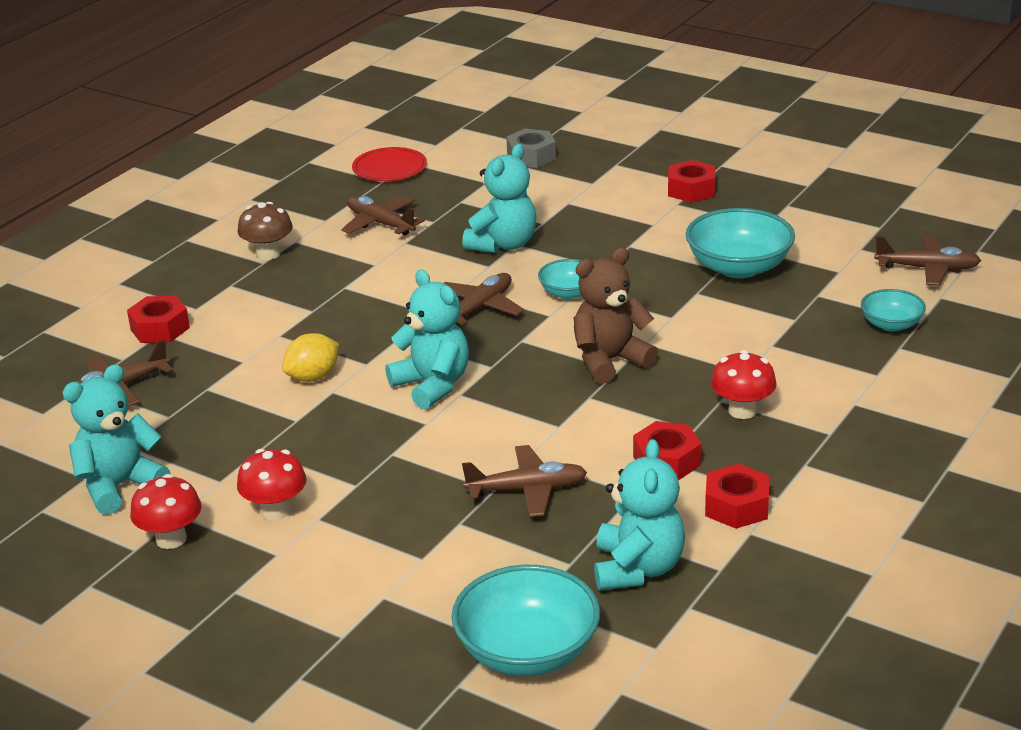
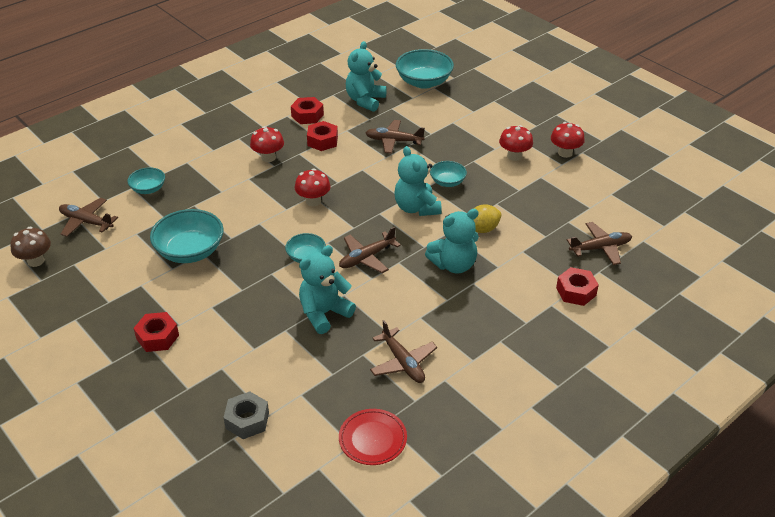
camera: 165 degrees left, 10 degrees up
turquoise teddy bear [62,364,170,515] -> turquoise teddy bear moved to [425,209,479,273]
brown mushroom [237,202,293,260] -> brown mushroom moved to [10,227,51,267]
brown teddy bear [573,247,658,384] -> red mushroom [295,169,330,206]
none -> turquoise bowl [430,161,467,187]

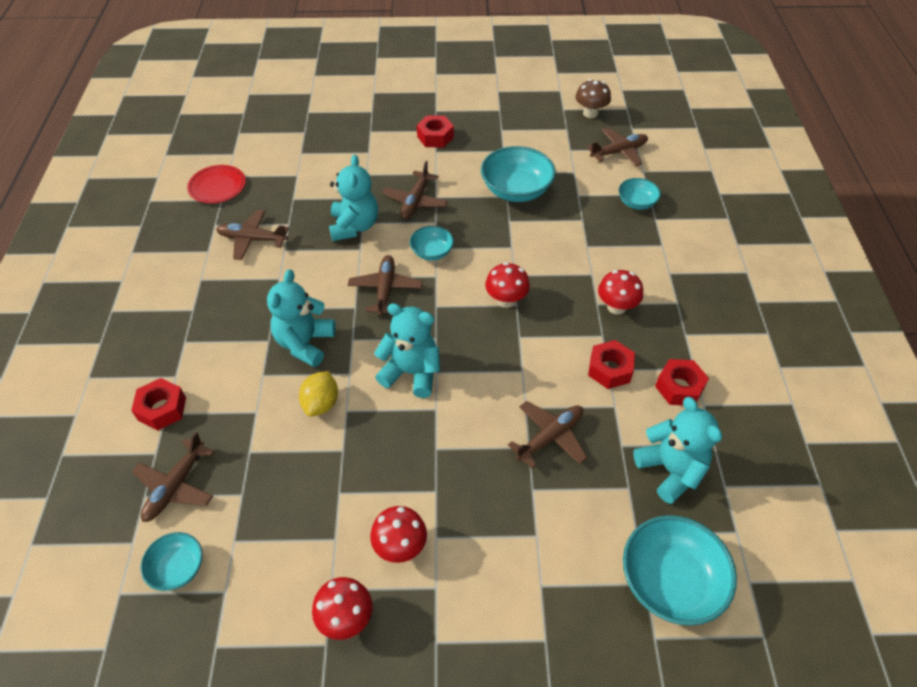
camera: 130 degrees right, 10 degrees up
grey nut [223,392,269,439] -> none
turquoise bowl [430,161,467,187] -> turquoise bowl moved to [140,532,203,591]
none -> brown plane [382,161,448,219]

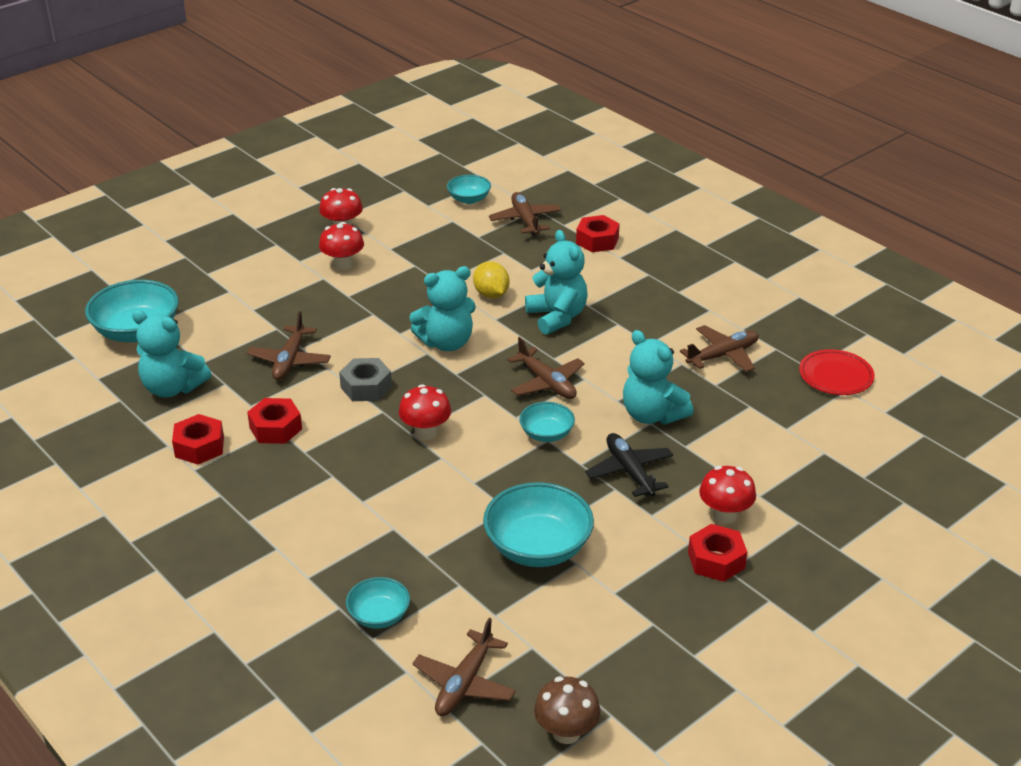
camera: 140 degrees right, 15 degrees down
brown plane [382,161,448,219] -> black plane [585,433,673,497]
red mushroom [598,270,643,315] -> red mushroom moved to [699,466,756,523]
none -> grey nut [339,358,392,401]

